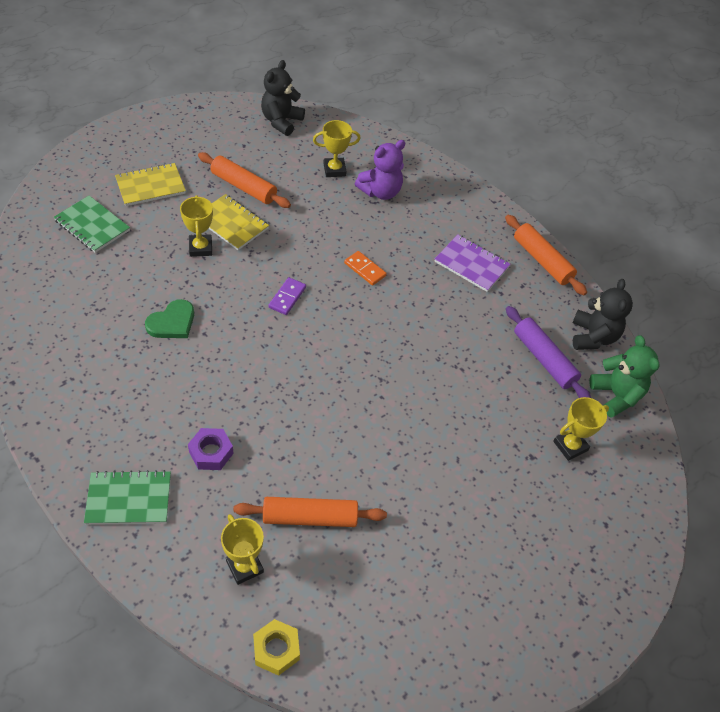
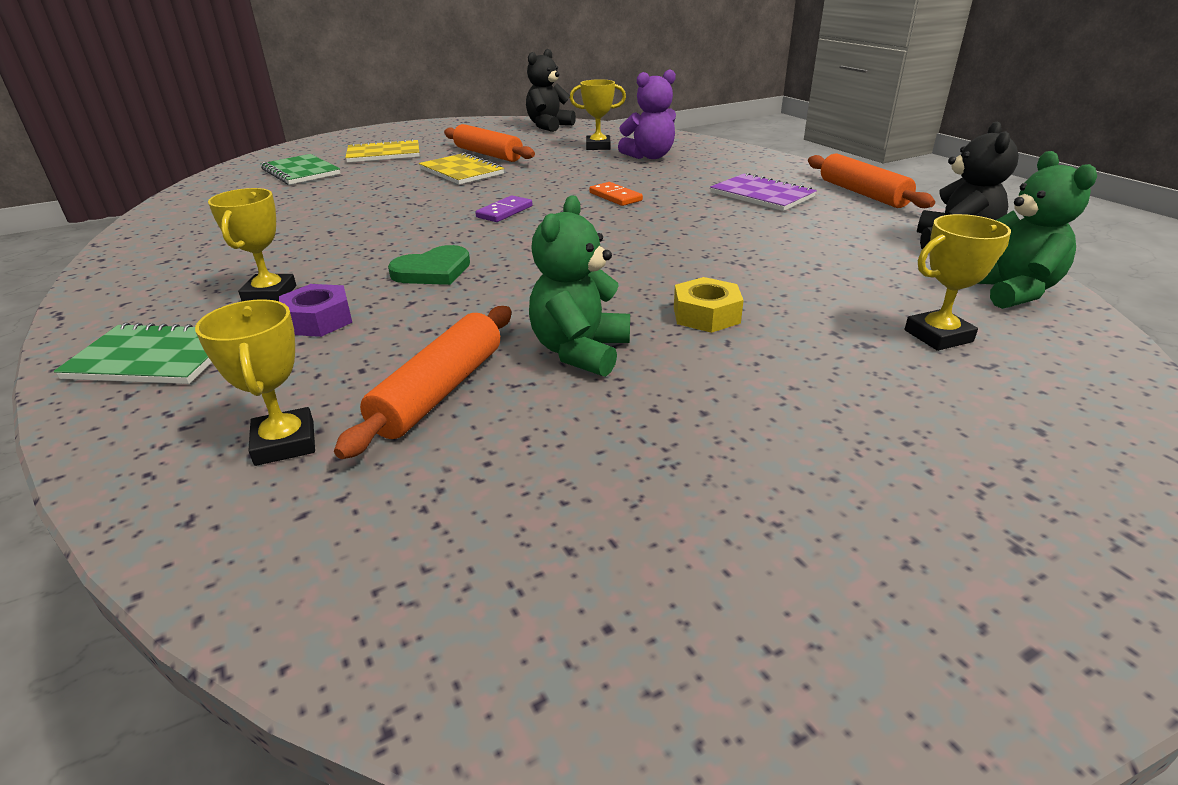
camera: 15 degrees right, 20 degrees down
green heart [145,299,194,338] -> green heart moved to [388,245,470,285]
yellow trophy [180,195,213,257] -> yellow trophy moved to [208,188,296,301]
orange rolling pin [233,497,387,527] -> orange rolling pin turned 75 degrees counterclockwise [334,306,511,459]
yellow nut [253,619,300,676] -> yellow nut moved to [674,277,744,333]
purple rolling pin [506,306,591,398] -> none
none -> green teddy bear [529,195,630,377]

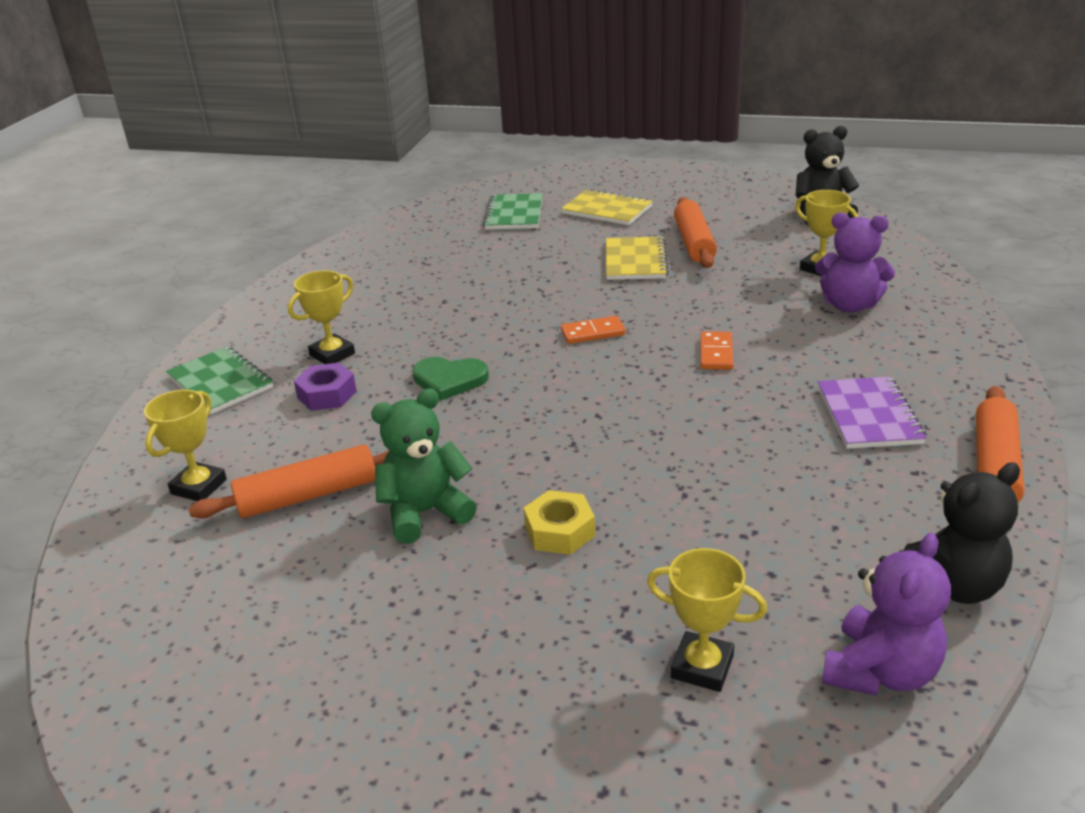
camera: 45 degrees right, 0 degrees up
purple domino [475,195,532,222] -> orange domino [561,316,626,344]
green teddy bear [977,151,1097,309] -> purple teddy bear [822,533,951,696]

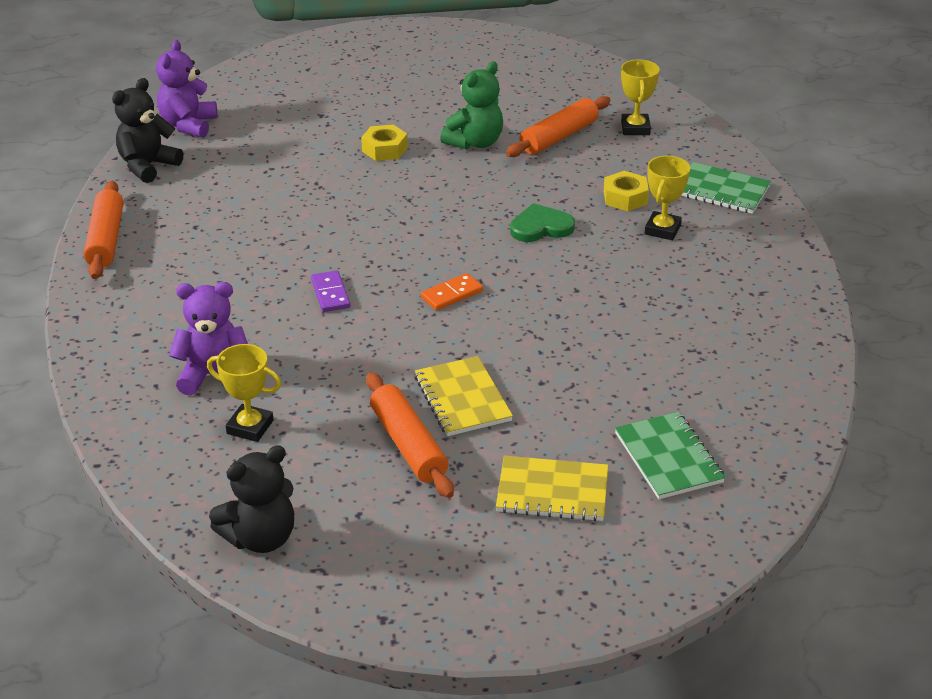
camera: 155 degrees right, 5 degrees up
purple nut [294,363,357,411] -> yellow nut [604,171,649,211]
yellow trophy [647,548,767,692] -> none
orange domino [700,331,733,370] -> purple domino [311,270,350,312]
purple notebook [818,377,927,449] -> none

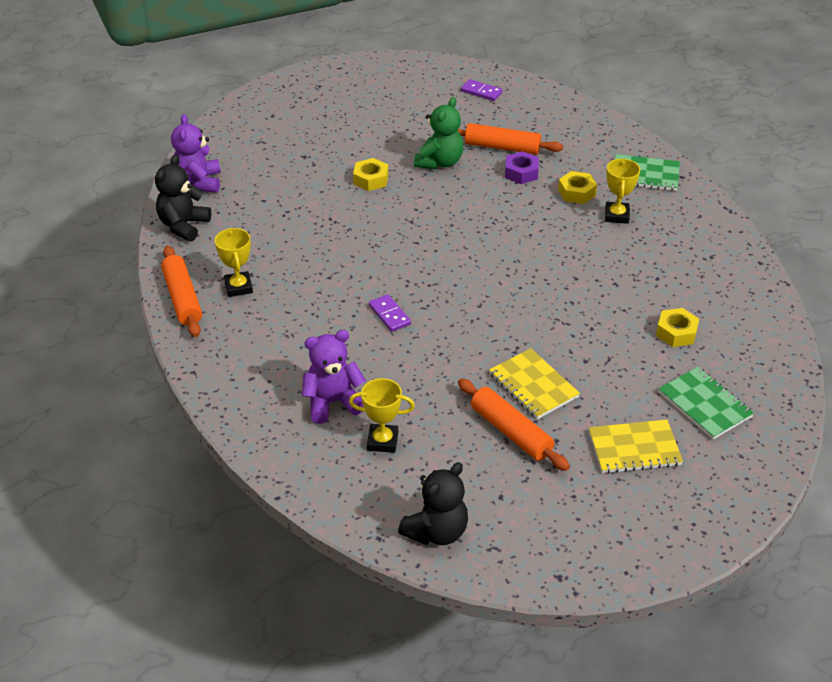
camera: 15 degrees left, 5 degrees up
orange domino [421,273,483,310] -> none
orange rolling pin [506,96,610,157] -> orange rolling pin turned 75 degrees clockwise [457,123,563,155]
green heart [510,203,575,242] -> none
yellow trophy [621,59,660,135] -> yellow trophy moved to [215,228,253,297]
none -> purple domino [461,79,502,101]
none -> purple nut [505,151,539,184]
none -> yellow nut [656,308,699,347]

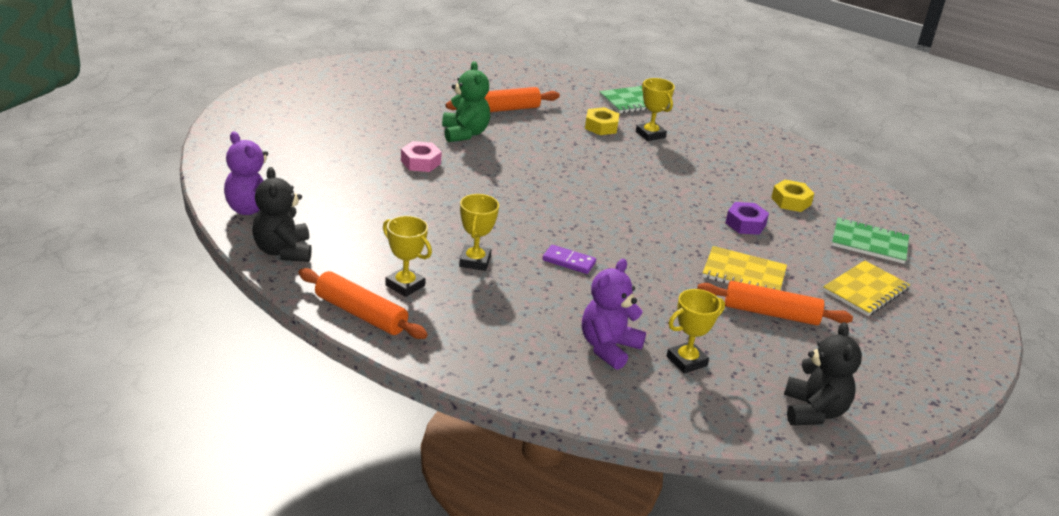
camera: 40 degrees left, 10 degrees down
yellow nut [353,158,388,191] -> pink nut [401,141,442,172]
purple domino [461,79,502,101] -> none
purple nut [505,151,539,184] -> purple nut moved to [725,202,769,235]
none -> yellow trophy [459,194,499,271]

